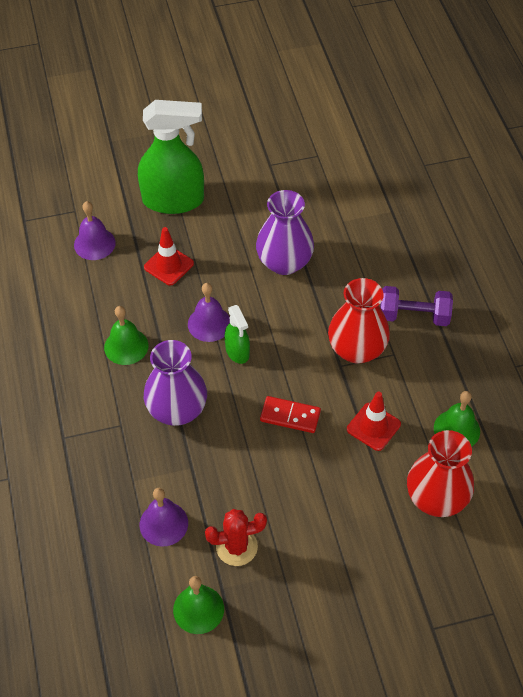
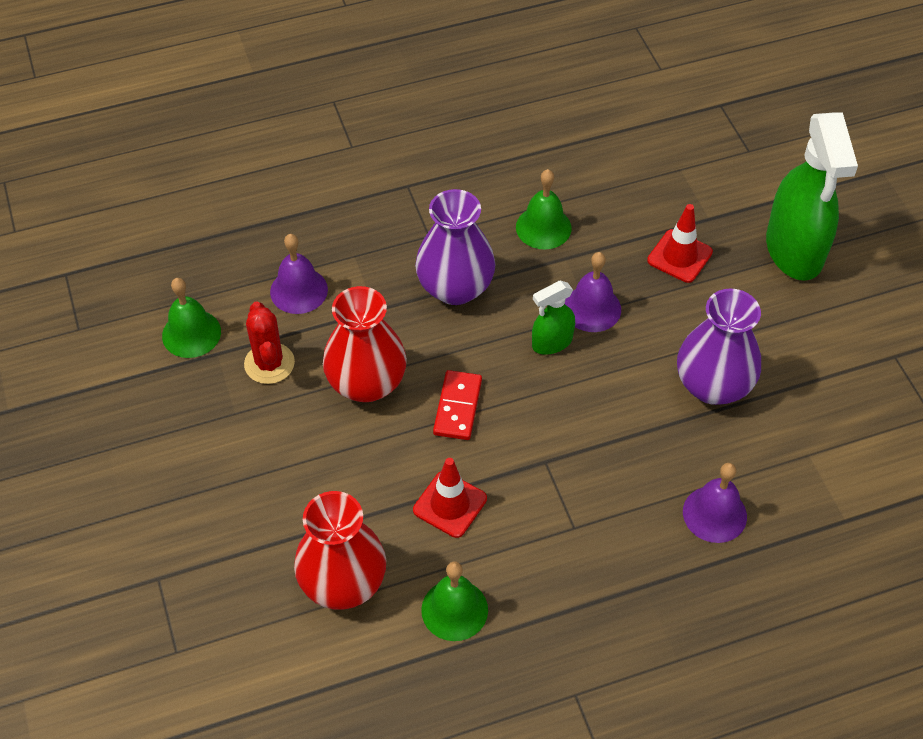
camera: 85 degrees right, 0 degrees up
purple bell [74,201,116,260] -> purple bell moved to [683,463,747,543]
red vase [328,278,390,364] -> red vase moved to [323,286,407,402]
purple dumbbell [380,286,453,326] -> none

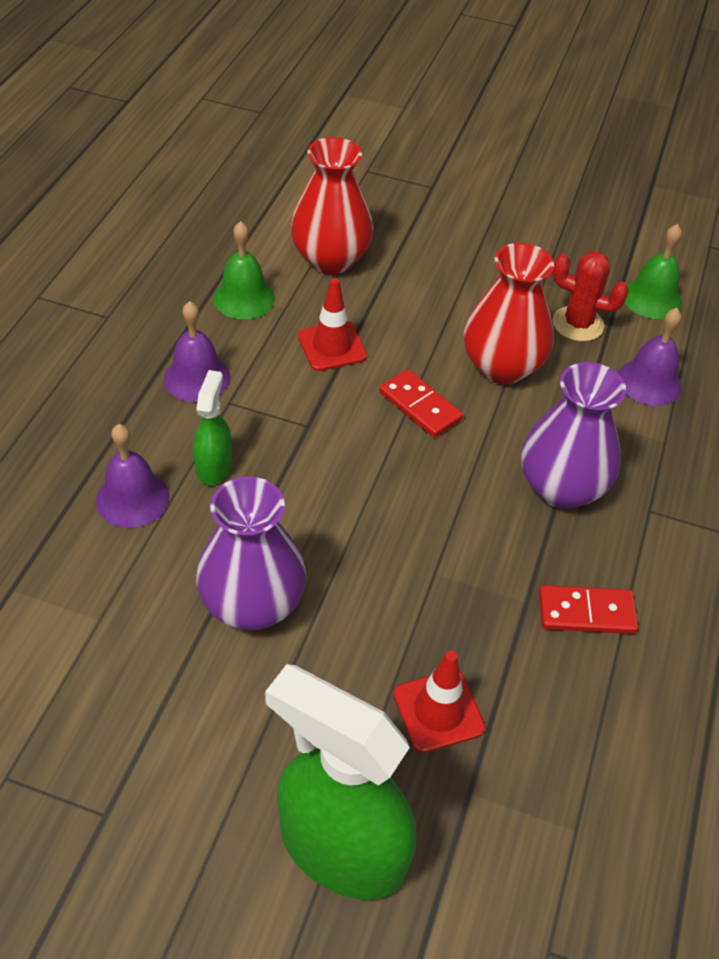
camera: 125 degrees right, 5 degrees down
green bell [516,169,572,250] -> red domino [539,585,638,634]
green spray bottle [532,281,575,355] -> green spray bottle moved to [193,370,232,485]
purple bell [565,252,621,332] -> purple bell moved to [164,301,230,402]

